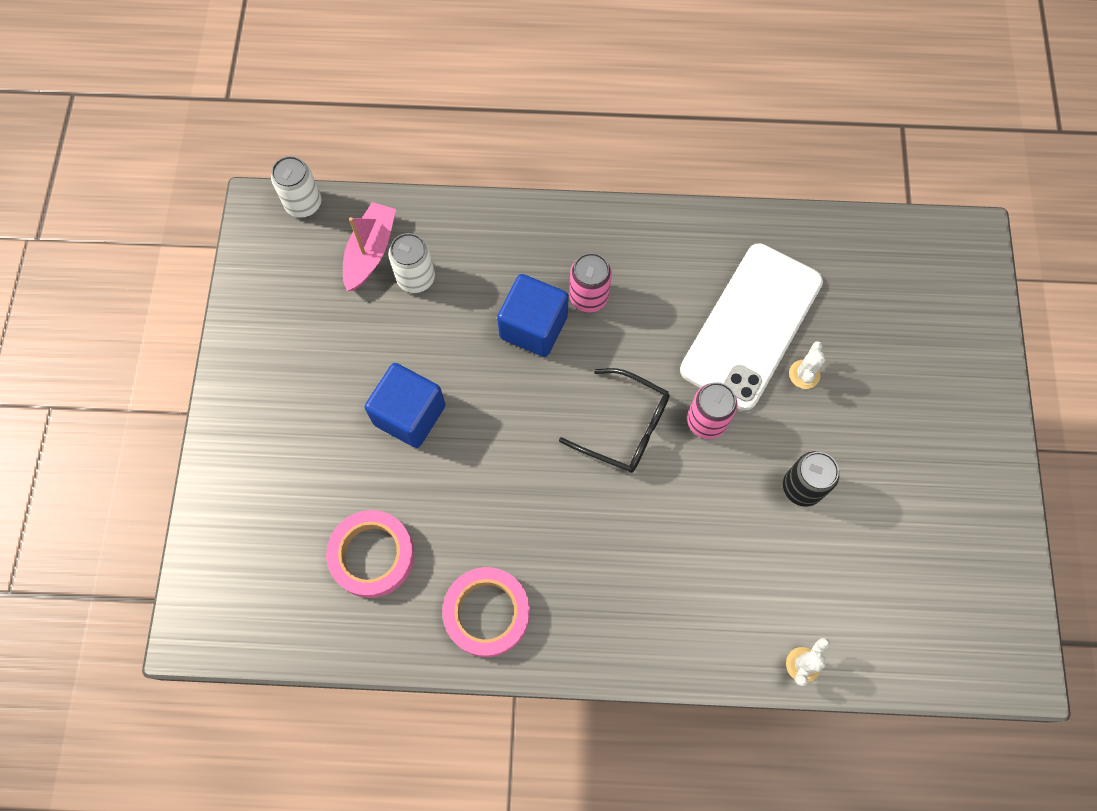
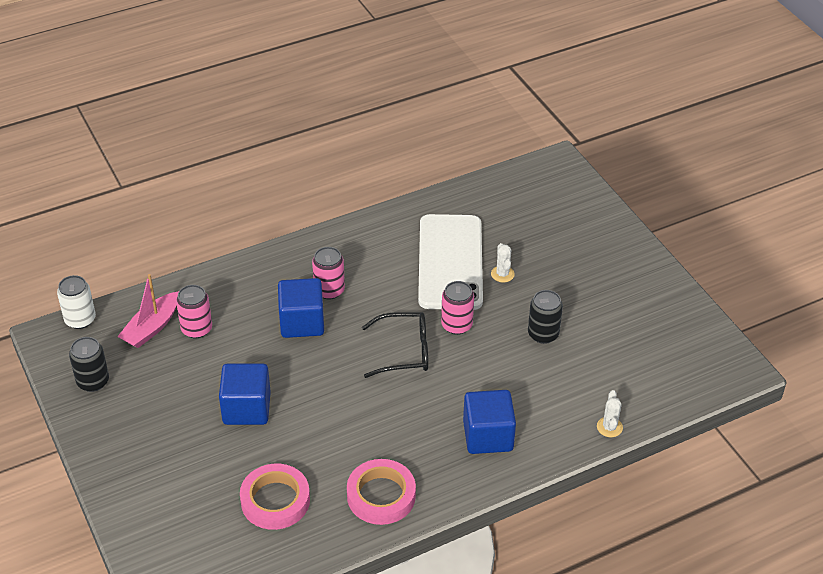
camera: 30 degrees left, 25 degrees down
pink boat [343,202,396,291] -> pink boat turned 135 degrees counterclockwise [117,274,179,348]
white can [388,233,435,293] -> pink can [176,285,212,338]
none -> black can [69,337,109,392]
none -> blue cube [463,390,516,454]

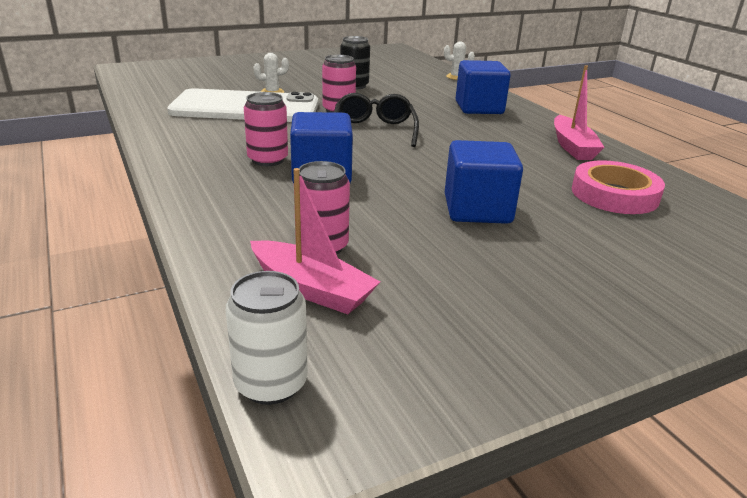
camera: 90 degrees left, 15 degrees down
black can [69,337,109,392] -> none
pink tape [347,459,416,525] -> pink boat [554,65,605,160]

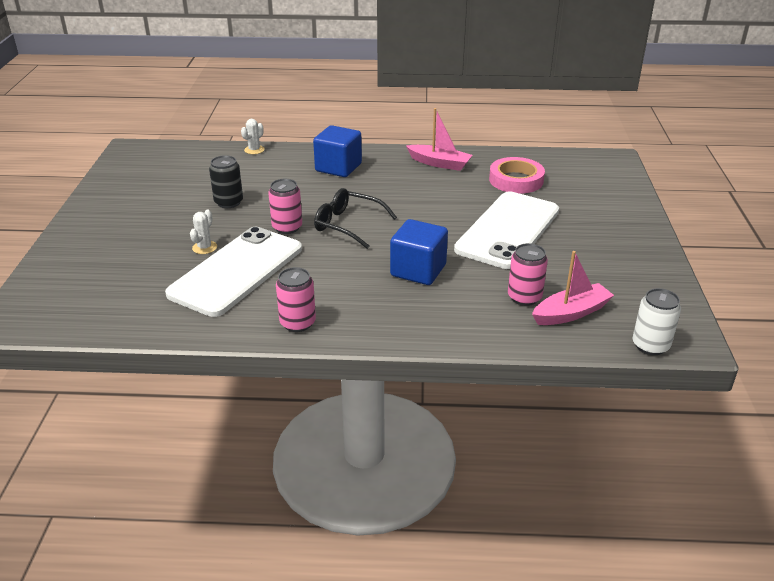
camera: 60 degrees left, 5 degrees up
pink can [244,92,288,166] -> pink can moved to [276,267,316,332]
blue cube [445,140,523,224] -> white phone [454,192,559,269]

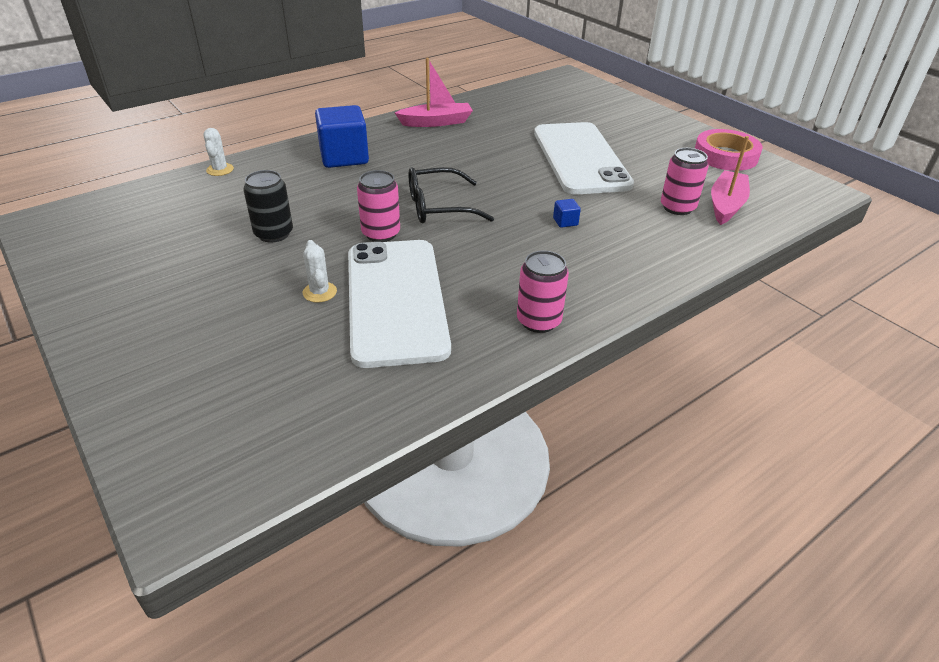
camera: 40 degrees left, 5 degrees up
blue cube [390,219,448,285] -> blue cube [553,199,581,228], size x0.40
pink tape [489,157,545,194] -> pink tape moved to [695,129,763,171]
white can [632,288,681,355] -> none

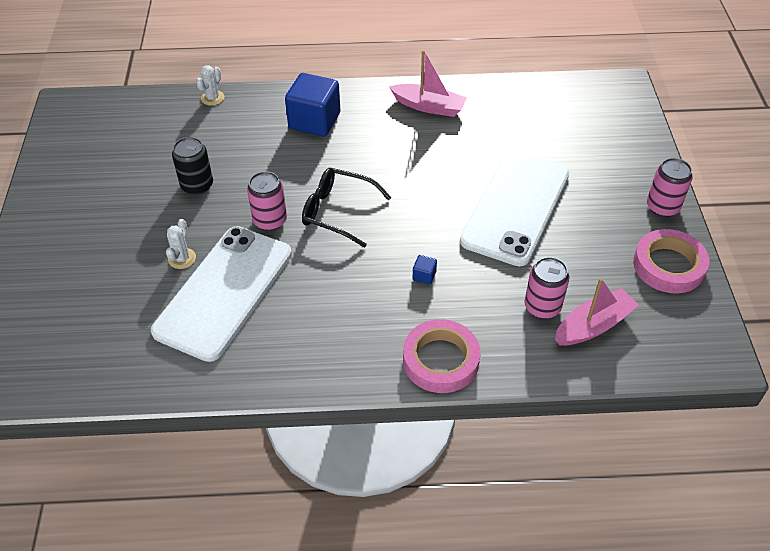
camera: 35 degrees right, 10 degrees up
pink can [517,251,569,333] -> pink can moved to [647,158,693,217]
none -> pink tape [403,319,480,393]

